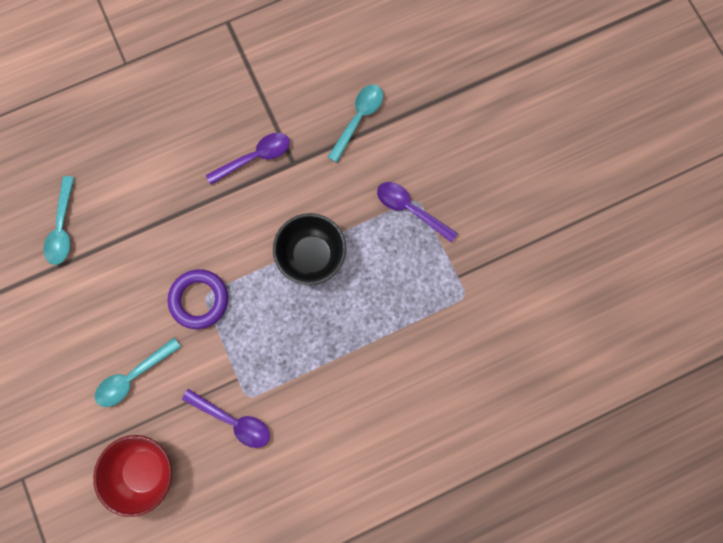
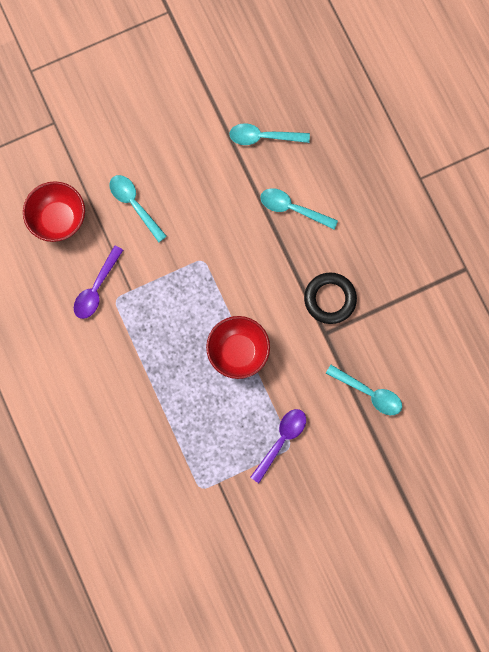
camera: 90 degrees right, 0 degrees up
purple ring [168,269,228,329] -> none
purple spoon [206,133,290,184] -> black ring [304,272,357,324]
black bowl [273,213,346,285] -> red bowl [206,316,270,379]
none -> turquoise spoon [260,188,338,229]

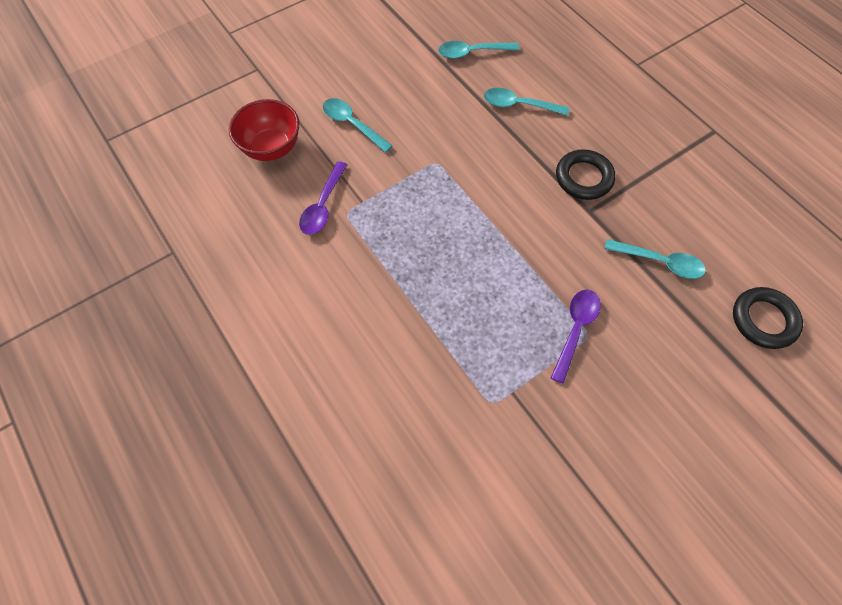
camera: 10 degrees left, 15 degrees down
red bowl [206,316,270,379] -> none
none -> black ring [733,287,803,349]

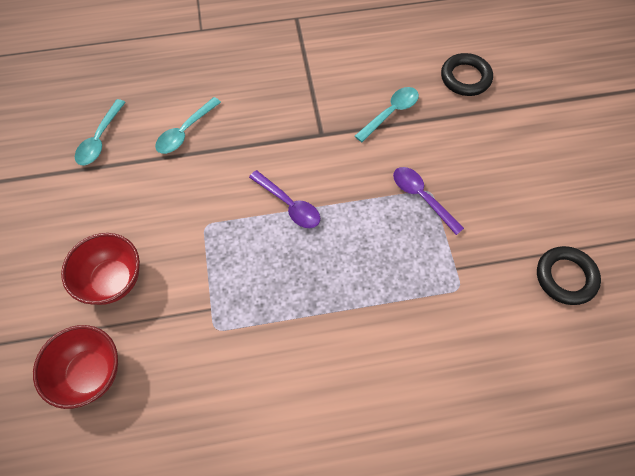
camera: 65 degrees left, 0 degrees up
purple spoon [299,161,347,235] -> purple spoon moved to [249,170,320,228]
turquoise spoon [323,98,392,153] -> red bowl [61,233,140,305]
black ring [556,149,615,200] -> black ring moved to [537,246,601,305]

